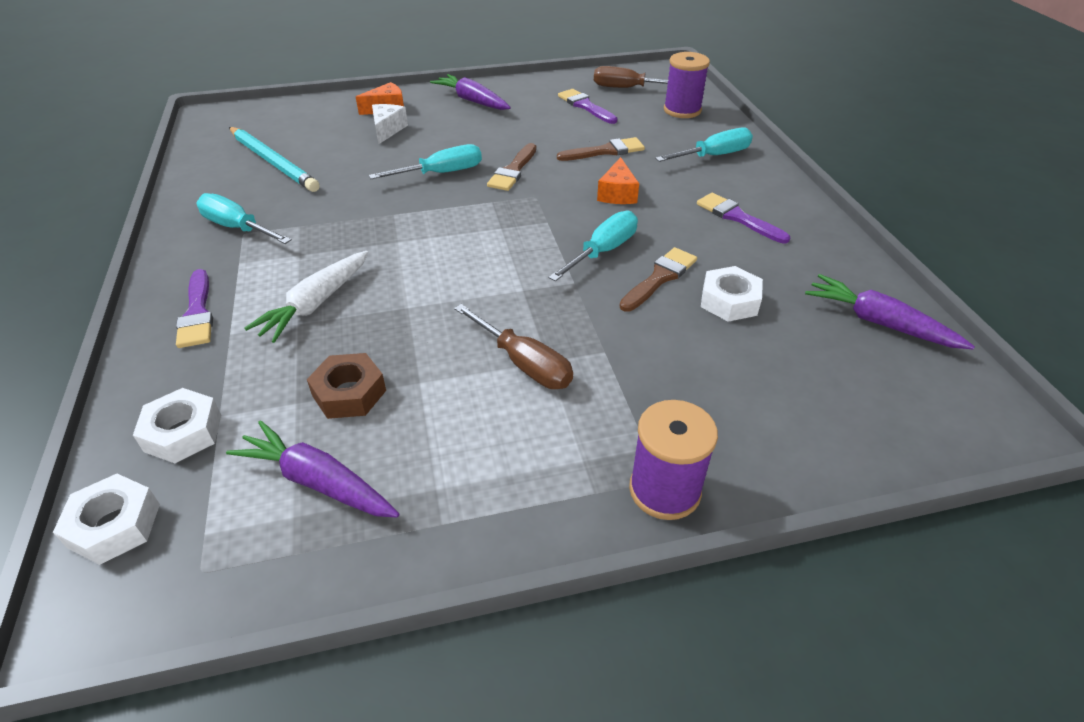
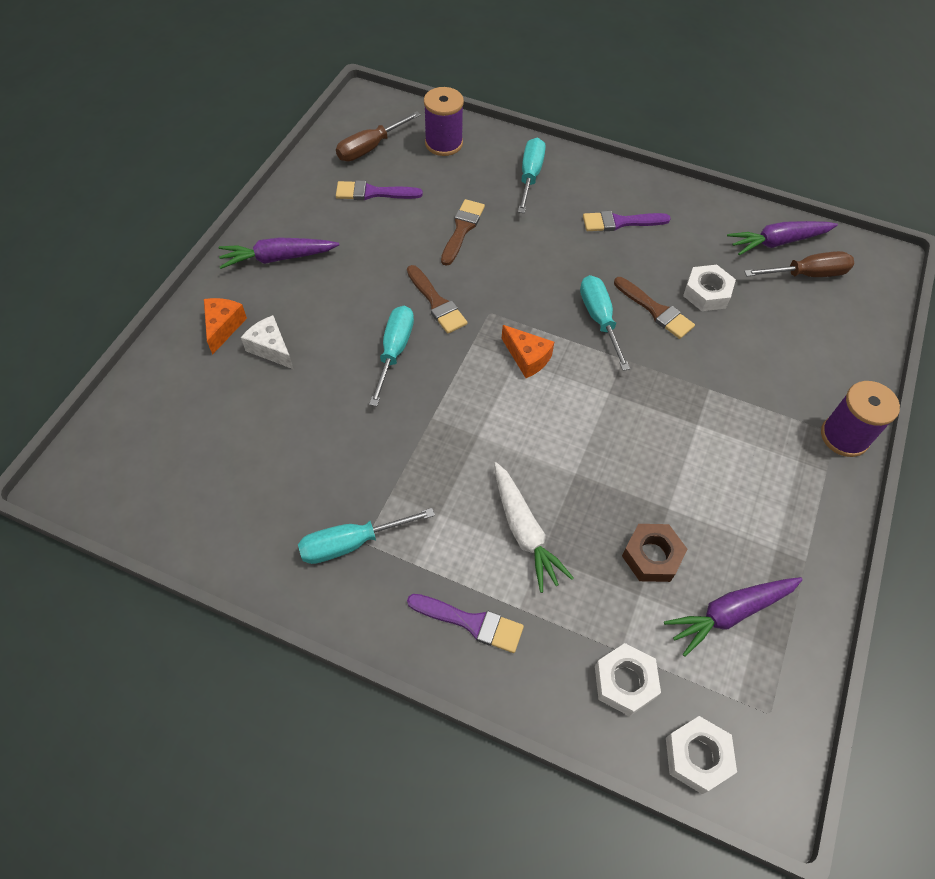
camera: 55 degrees left, 15 degrees up
turquoise pencil [229,127,320,192] -> none
brown screwdriver [454,304,573,389] -> brown screwdriver moved to [744,251,854,277]
orange cheese [597,157,639,204] -> orange cheese moved to [501,325,554,378]
brown brush [619,247,697,312] -> brown brush turned 150 degrees clockwise [614,277,695,339]

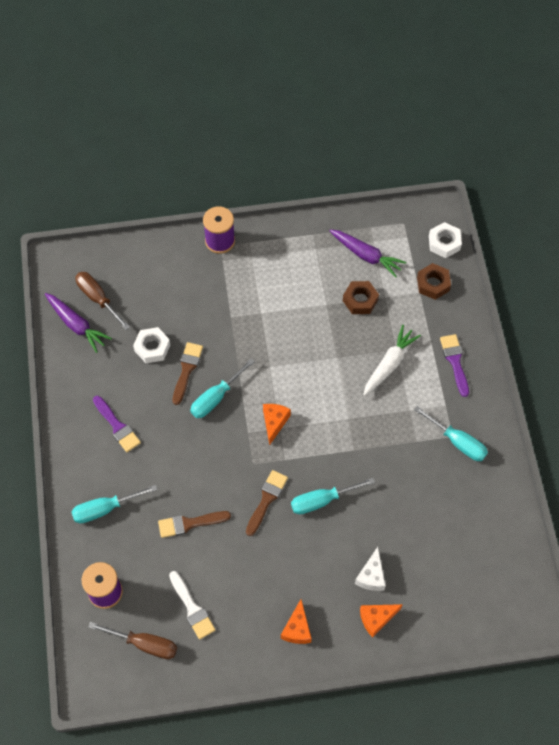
camera: 120 degrees left, 5 degrees up
purple carrot [219,237,339,269] -> orange cheese [281,599,312,644]
purple brush [336,180,423,200] -> white brush [169,571,215,639]
white nut [595,643,661,716] -> brown nut [417,263,451,300]

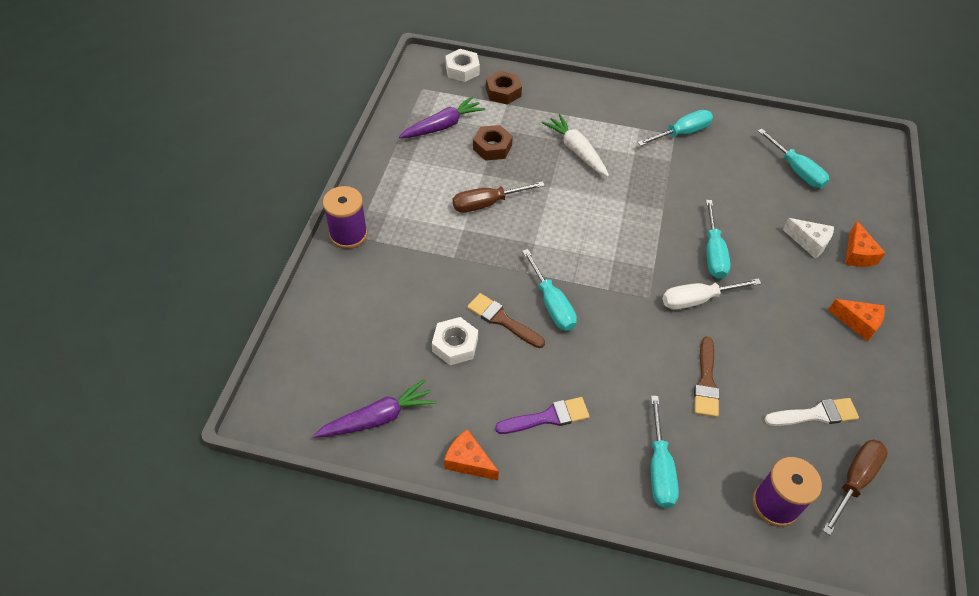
camera: 70 degrees left, 10 degrees down
brown screwdriver [75,272,130,330] -> brown screwdriver moved to [453,181,545,213]
brown brush [246,470,288,536] -> white screwdriver [663,278,762,310]
orange cheese [263,404,291,445] -> orange cheese moved to [444,429,499,480]
purple brush [440,334,469,397] -> none
none -> turquoise screwdriver [758,128,829,188]

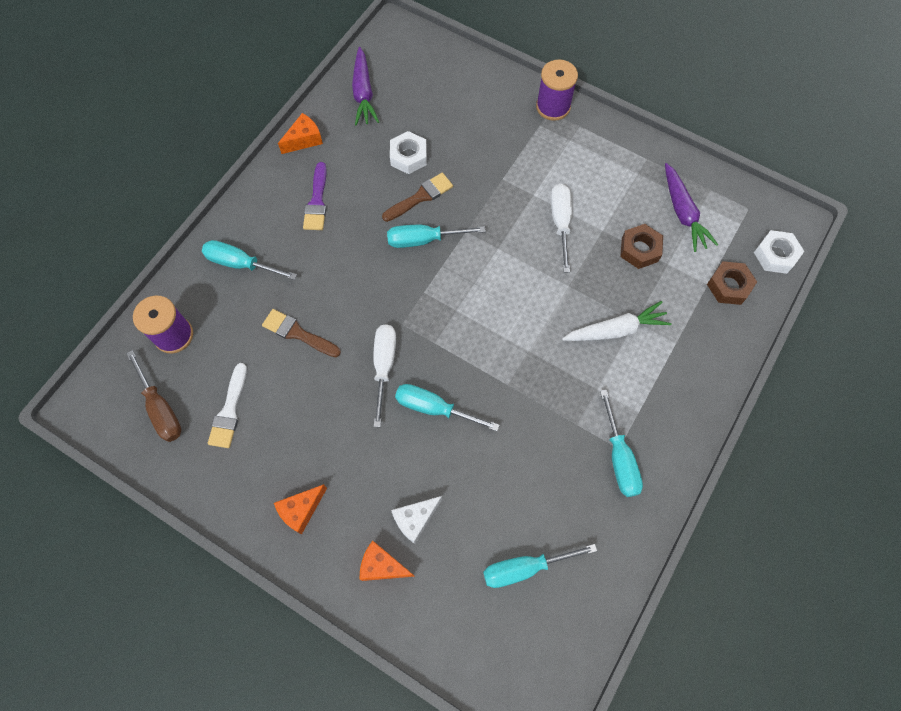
camera: 110 degrees right, 15 degrees up
brown screwdriver [453,181,545,213] -> white screwdriver [551,184,572,273]

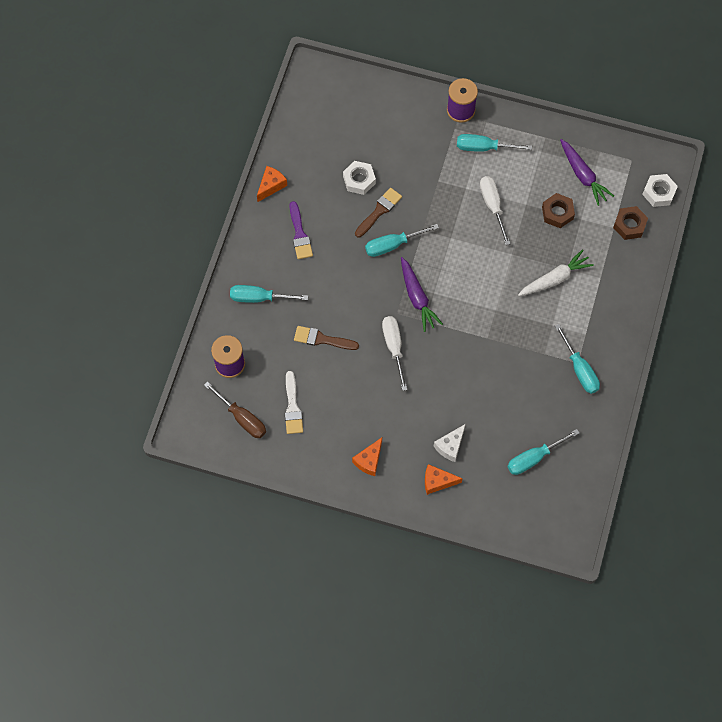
camera: 15 degrees left, 0 degrees up
purple carrot [352,47,379,126] -> purple carrot moved to [401,257,443,332]
turquoise screwdriver [395,384,500,431] -> turquoise screwdriver moved to [457,134,532,152]

